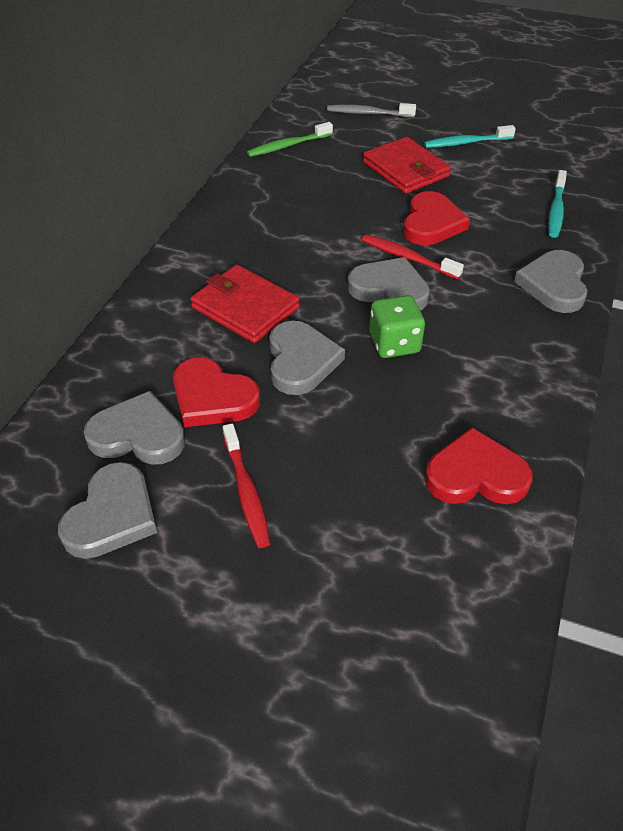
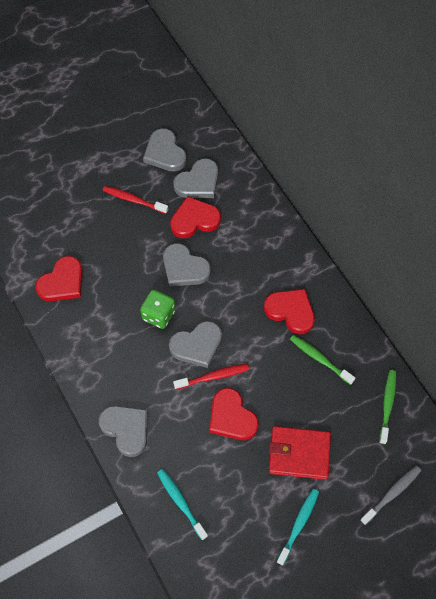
camera: 130 degrees right, 15 degrees up
red wallet [190,265,300,343] -> none
none -> red heart [264,289,315,334]
none -> green toothbrush [290,335,355,385]

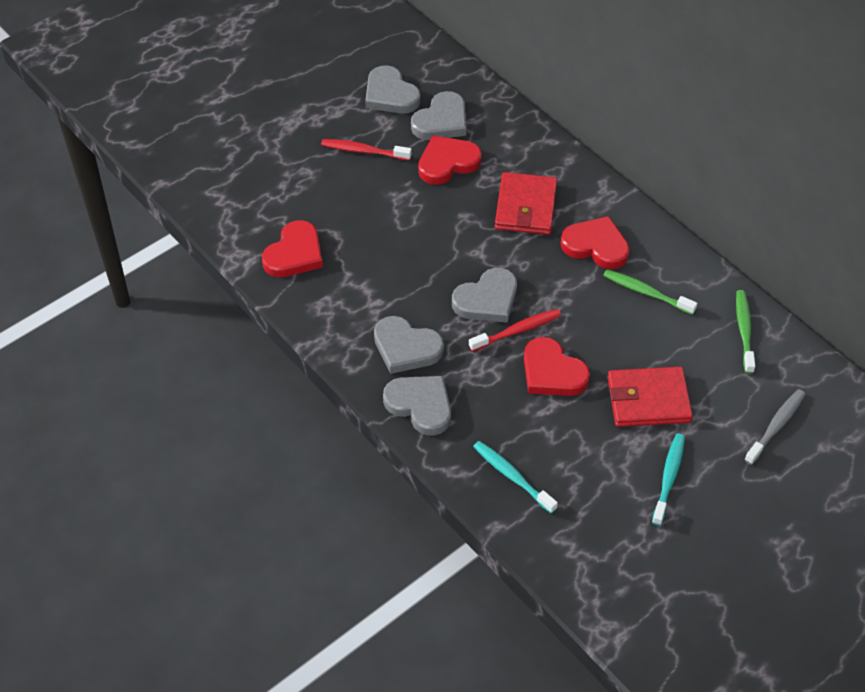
camera: 10 degrees left, 10 degrees down
green dice [140,289,175,329] -> none
grey heart [163,243,211,287] -> grey heart moved to [374,316,444,374]
none -> red wallet [495,172,557,235]

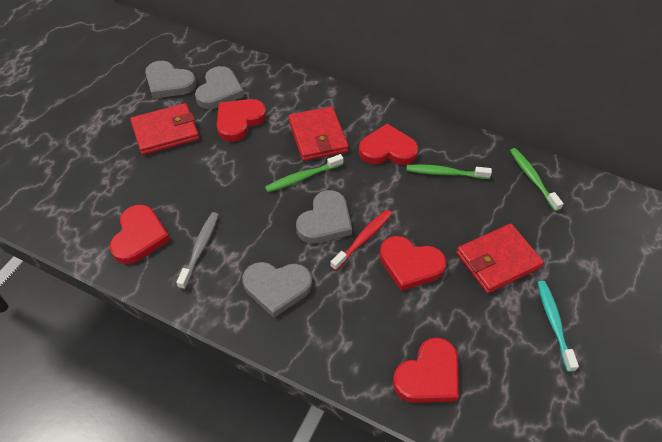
camera: 25 degrees left, 0 degrees up
red toothbrush [321,139,412,161] -> red wallet [130,103,199,155]
grey heart [383,376,451,436] -> none
turquoise toothbrush [473,441,558,513] -> red heart [393,337,459,403]
grey toothbrush [744,389,806,465] -> grey toothbrush moved to [176,212,219,289]
none -> green toothbrush [265,154,344,192]

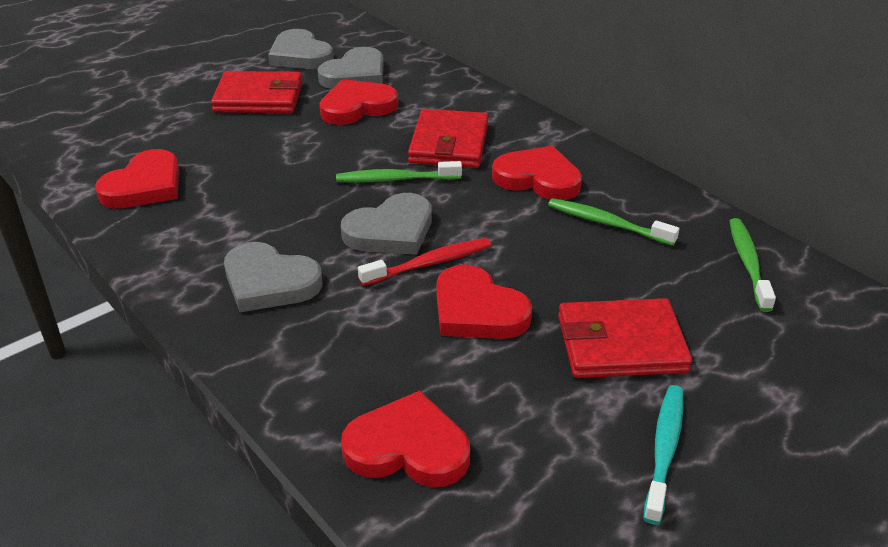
camera: 25 degrees right, 15 degrees down
grey toothbrush [176,212,219,289] -> none
red heart [393,337,459,403] -> red heart turned 150 degrees counterclockwise [341,391,470,487]

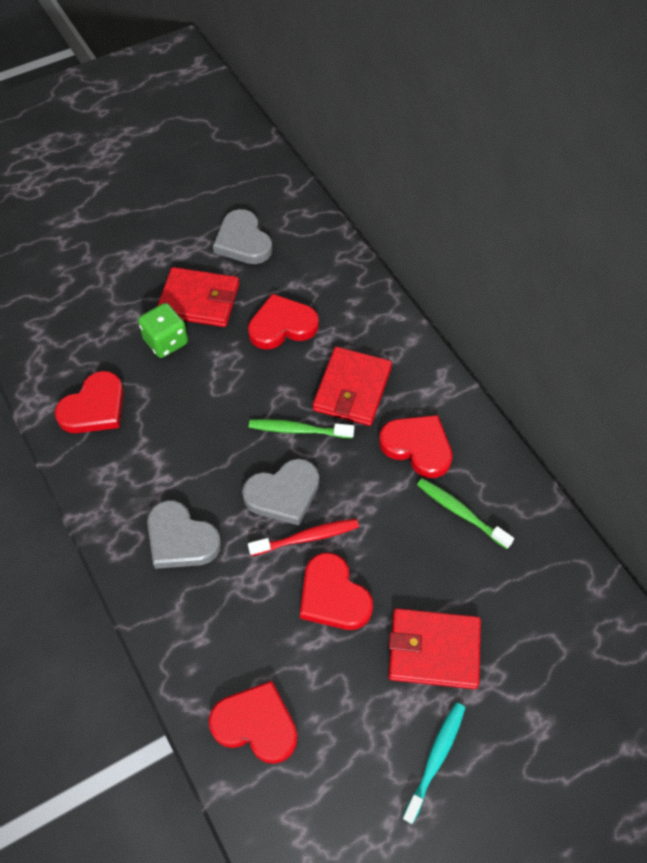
camera: 10 degrees right, 20 degrees up
grey heart [318,47,384,89] -> none
green toothbrush [730,218,776,312] -> none
none -> green dice [138,303,188,358]

